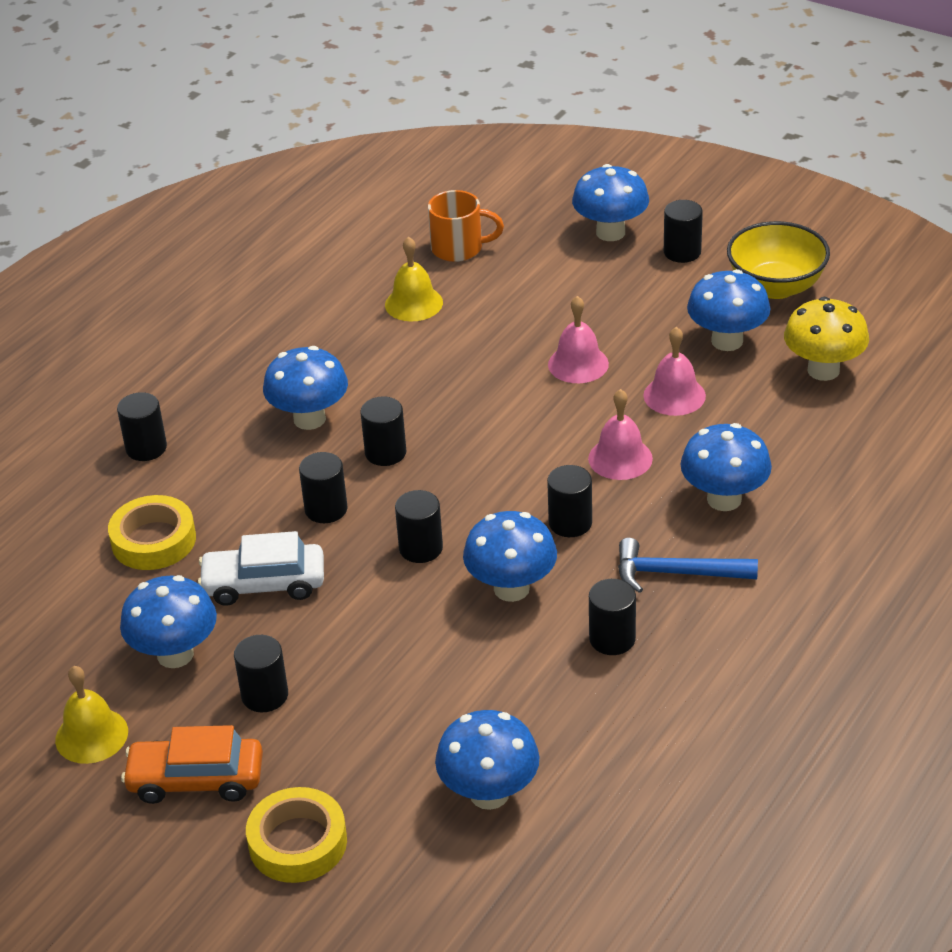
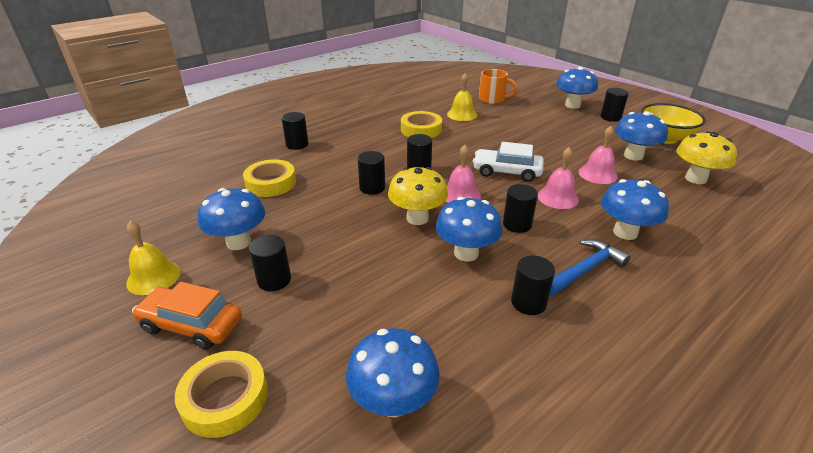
camera: 15 degrees right, 5 degrees down
white car [198,531,324,606] -> white car moved to [473,142,544,182]
blue mushroom [263,346,348,430] -> none
black cylinder [395,490,443,563] -> yellow mushroom [388,167,448,225]
pink bell [548,296,609,383] -> pink bell moved to [445,145,481,203]
blue hammer [618,538,758,593] -> blue hammer turned 120 degrees clockwise [549,239,630,296]
none -> yellow tape [401,111,442,138]

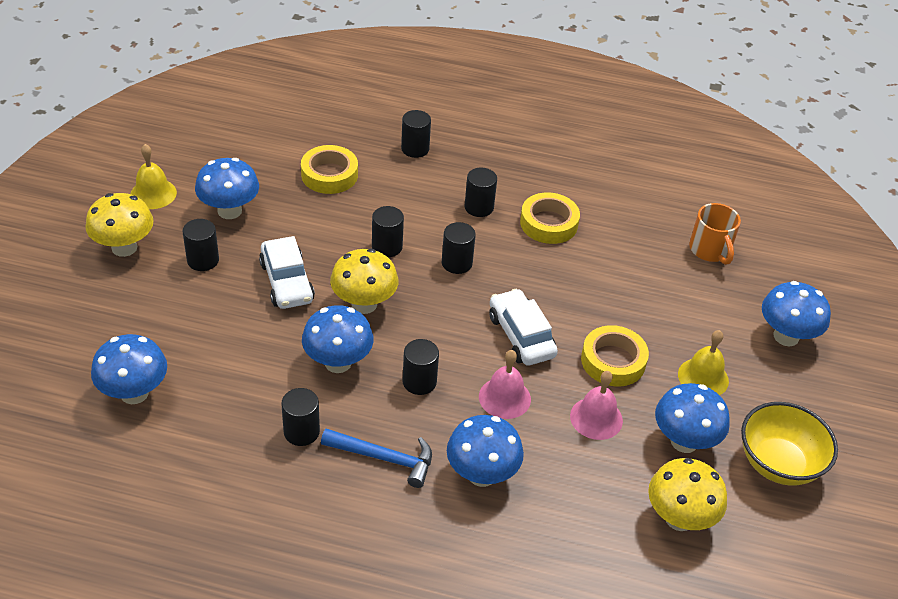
camera: 50 degrees right, 10 degrees up
orange car [132,282,242,350] -> yellow mushroom [85,193,153,257]
yellow tape [175,351,268,438] -> yellow tape moved to [581,325,649,387]
pink bell [445,145,481,203] -> none
yellow bell [447,73,477,121] -> yellow bell moved to [678,330,729,395]
black cylinder [600,88,629,122] -> black cylinder moved to [464,167,497,217]
none -> white car [259,236,315,309]

